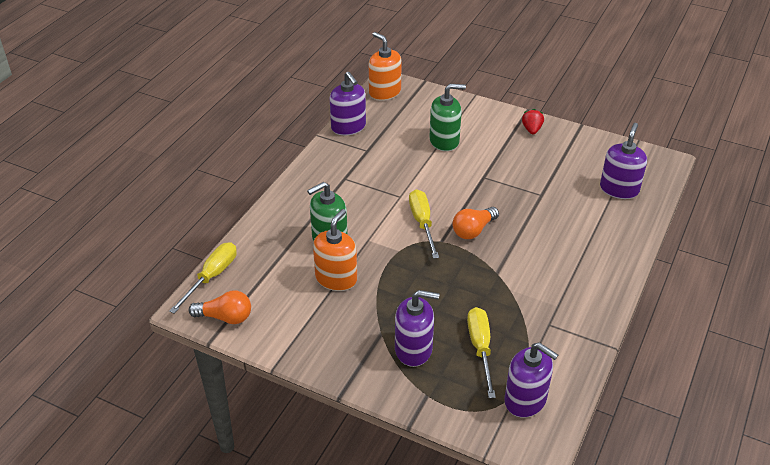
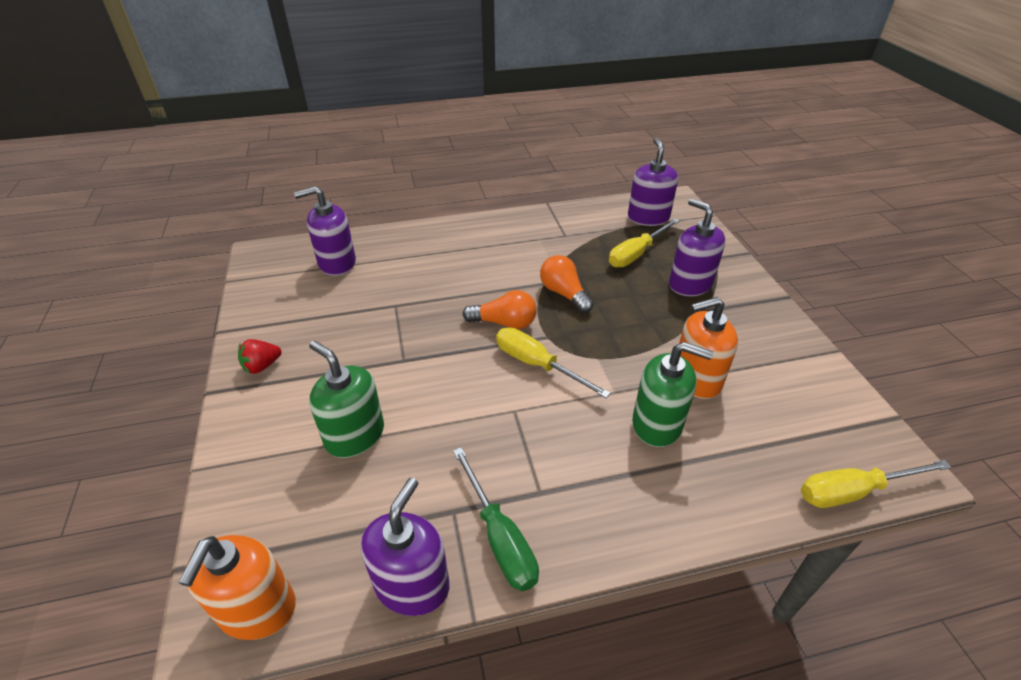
camera: 130 degrees left, 0 degrees up
orange light bulb [189,291,251,324] -> orange light bulb moved to [540,255,594,313]
yellow screwdriver [409,189,439,259] -> yellow screwdriver turned 90 degrees clockwise [496,327,611,398]
none -> green screwdriver [453,447,539,591]

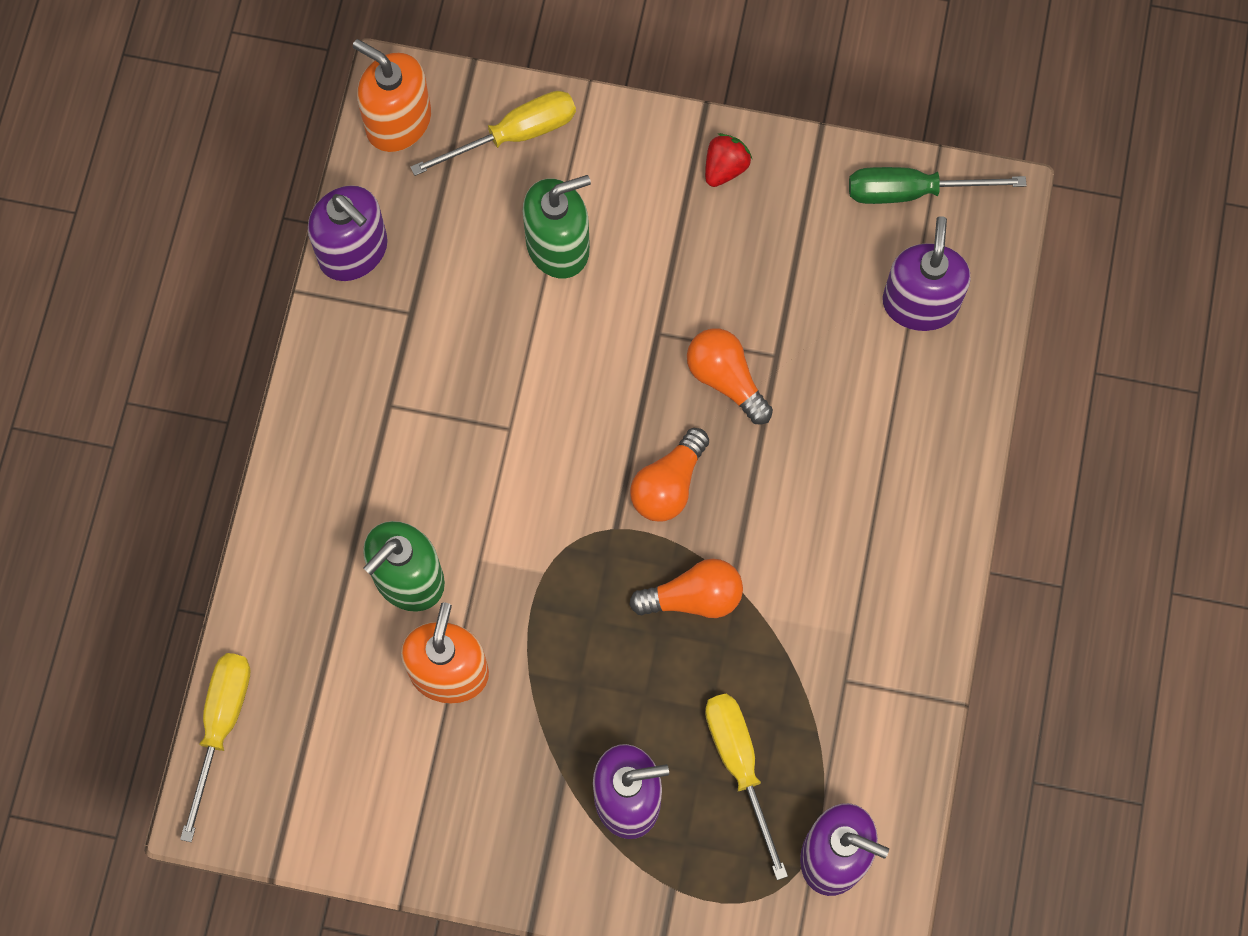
camera: 115 degrees right, 30 degrees up
red strawberry [238,339,281,374] -> red strawberry turned 45 degrees clockwise [705,133,752,187]
green screwdriver [453,447,539,591] -> green screwdriver moved to [849,167,1027,204]
yellow screwdriver [496,327,611,398] -> yellow screwdriver moved to [411,91,576,176]
none -> orange light bulb [687,328,773,424]

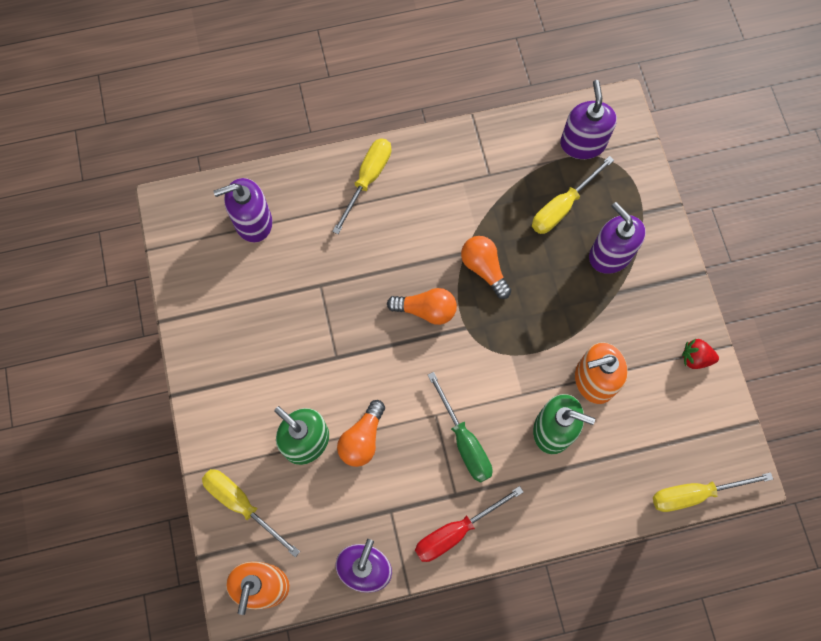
camera: 115 degrees left, 0 degrees up
orange light bulb [687,328,773,424] -> orange light bulb moved to [337,400,385,467]
red strawberry [705,133,752,187] -> red strawberry moved to [682,339,719,369]
green screwdriver [849,167,1027,204] -> green screwdriver moved to [428,372,493,483]
none -> yellow screwdriver [332,138,391,234]
none -> red screwdriver [415,486,523,562]

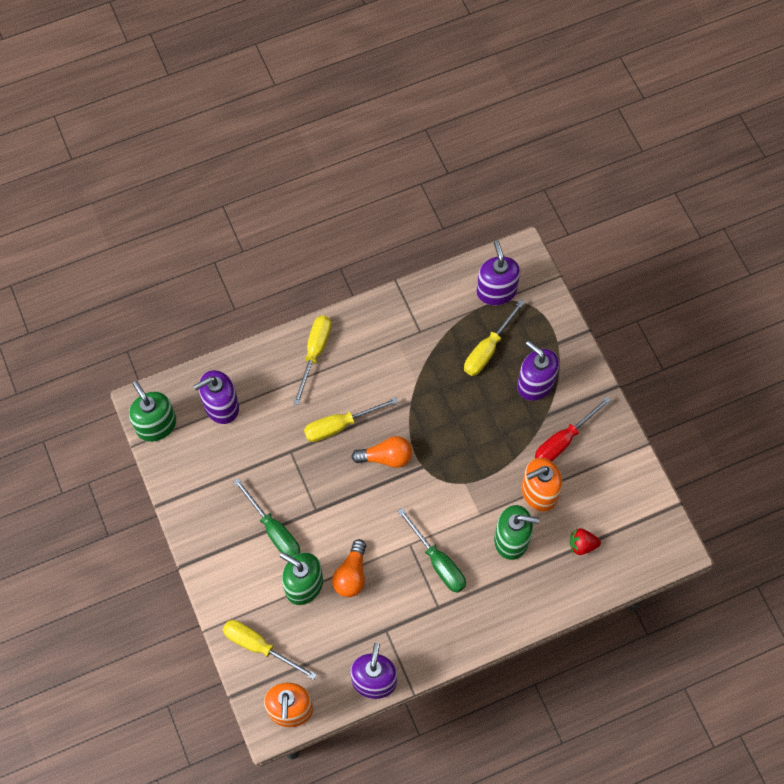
camera: 10 degrees left, 5 degrees down
red screwdriver [415,486,523,562] -> red screwdriver moved to [535,397,611,462]
orange light bulb [461,236,511,299] -> none
yellow screwdriver [653,472,773,512] -> yellow screwdriver moved to [304,397,399,442]
red strawberry [682,339,719,369] -> red strawberry moved to [570,528,601,555]
none -> green soap dispenser [129,381,176,442]
none -> green screwdriver [233,478,300,557]

